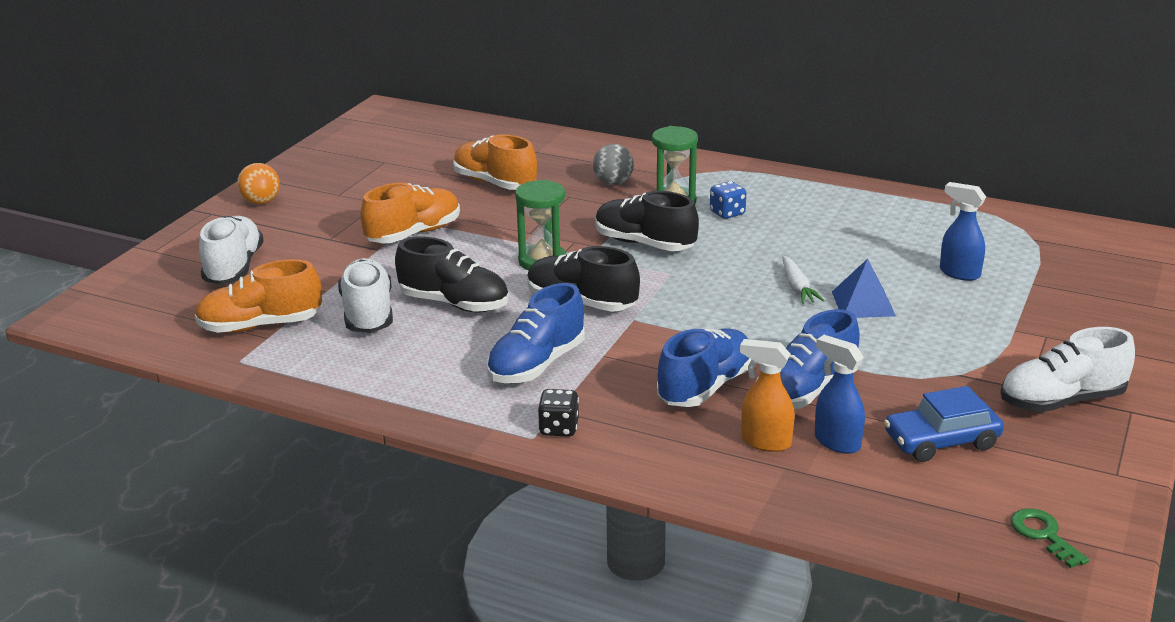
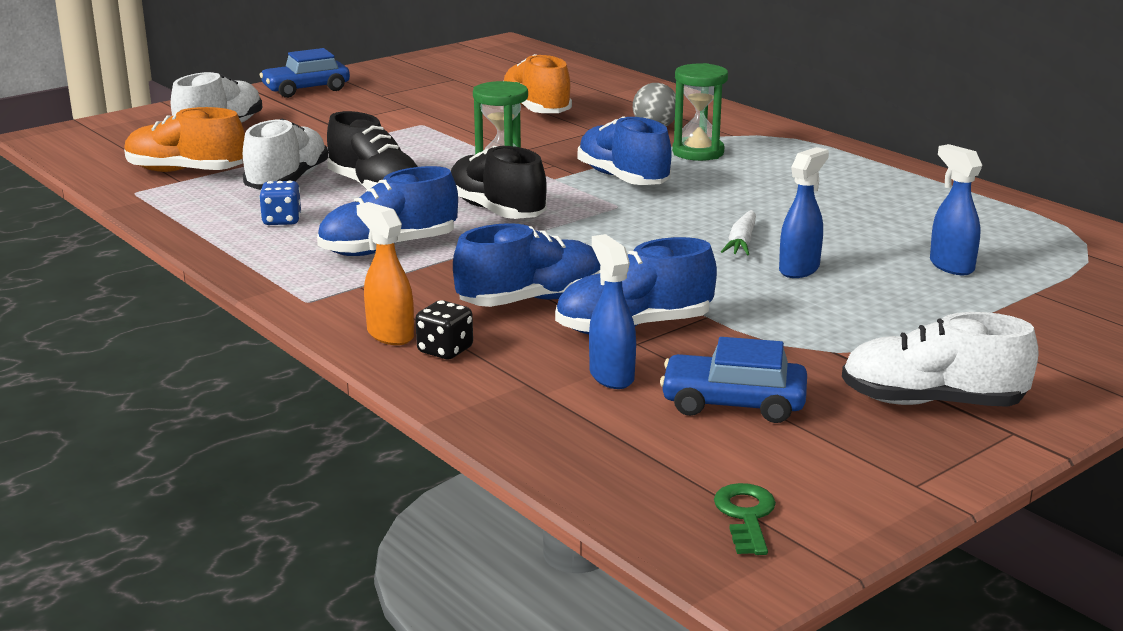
camera: 25 degrees right, 5 degrees down
orange ball [237,163,280,205] -> blue car [260,48,350,98]
orange shoe [361,183,460,243] -> none
black dice [538,389,579,437] -> black dice moved to [415,300,473,359]
black shoe [596,191,699,251] -> blue shoe [578,116,672,185]
blue dice [710,181,746,219] -> blue dice moved to [259,181,301,225]
orange spray bottle [740,339,795,452] -> orange spray bottle moved to [356,202,414,345]
blue pyramid [832,259,896,318] -> blue spray bottle [779,147,829,278]

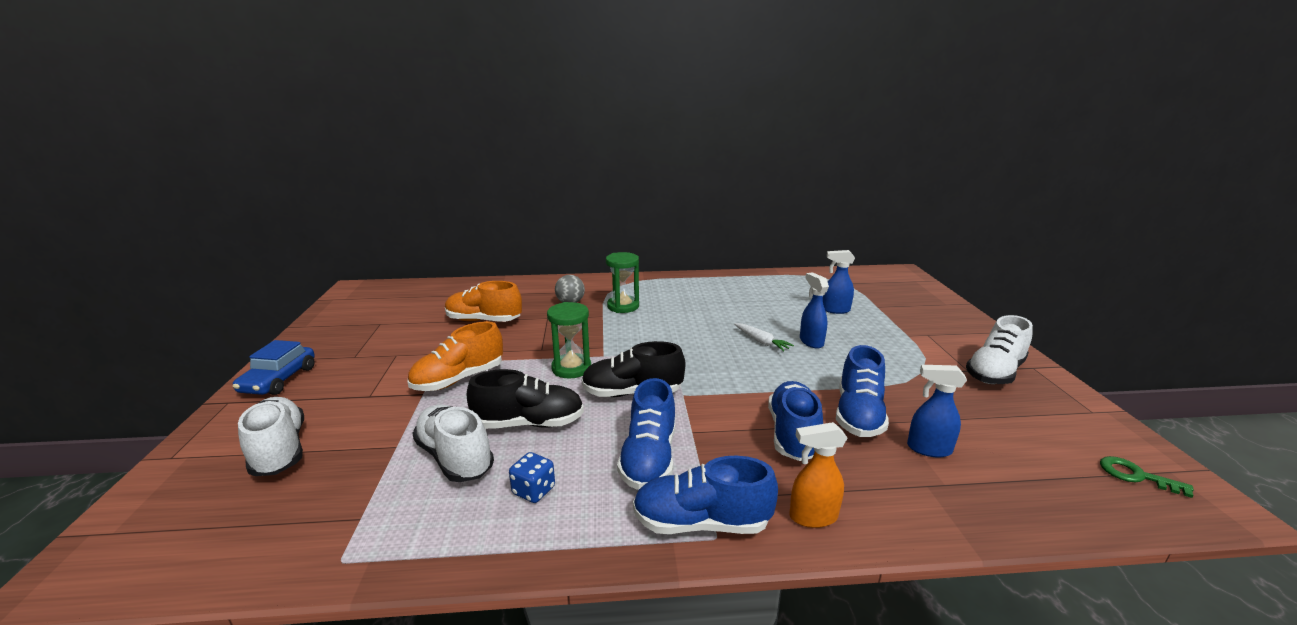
camera: 55 degrees left, 0 degrees up
orange shoe [124,107,245,172] -> orange shoe moved to [407,321,503,391]
black dice [415,300,473,359] -> none
blue shoe [578,116,672,185] -> blue shoe moved to [633,456,778,534]
blue car [660,337,807,423] -> none

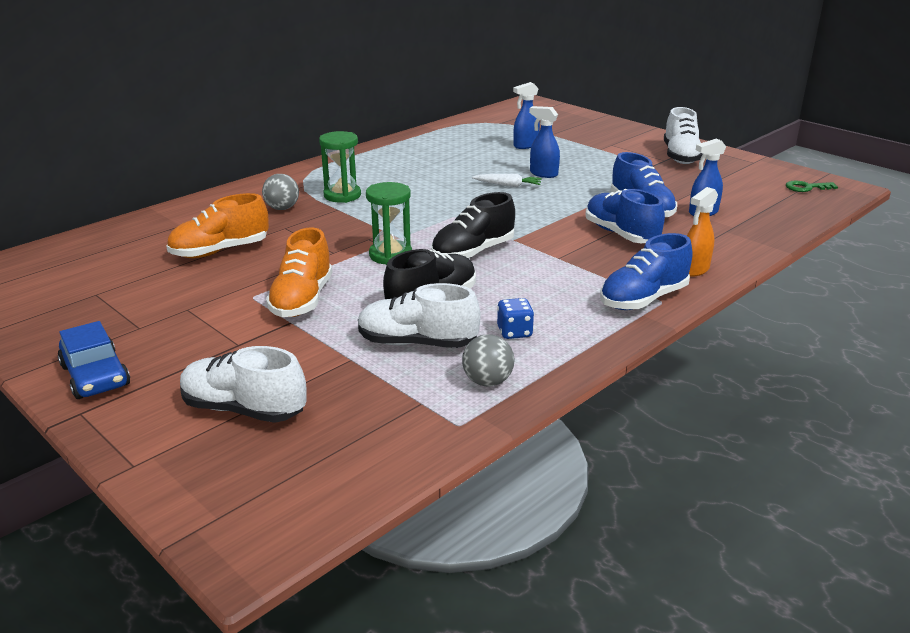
camera: 40 degrees left, 5 degrees up
blue shoe [617,378,675,490] -> none
none -> grey ball [462,334,515,386]

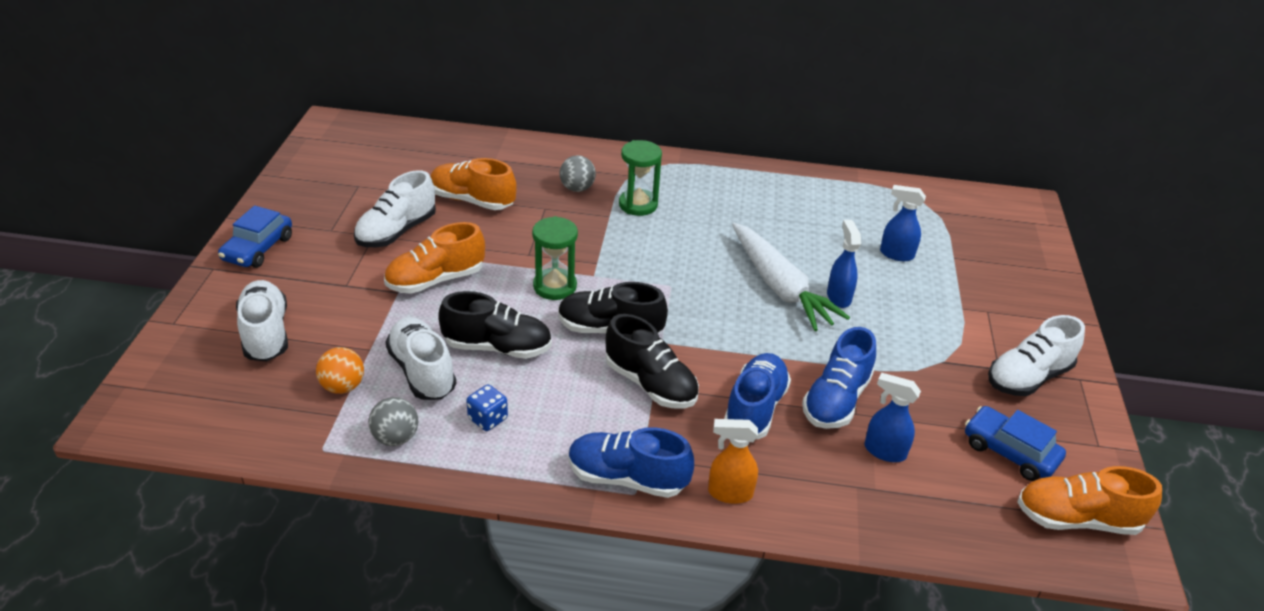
camera: 50 degrees right, 10 degrees up
white carrot [472,174,542,187] -> white carrot [732,223,850,331], size x2.14
green key [786,180,838,192] -> orange shoe [1017,466,1162,535]
none -> orange ball [316,347,364,394]
none -> white shoe [354,170,436,247]
none -> black shoe [605,314,699,409]
none -> blue car [965,406,1066,481]

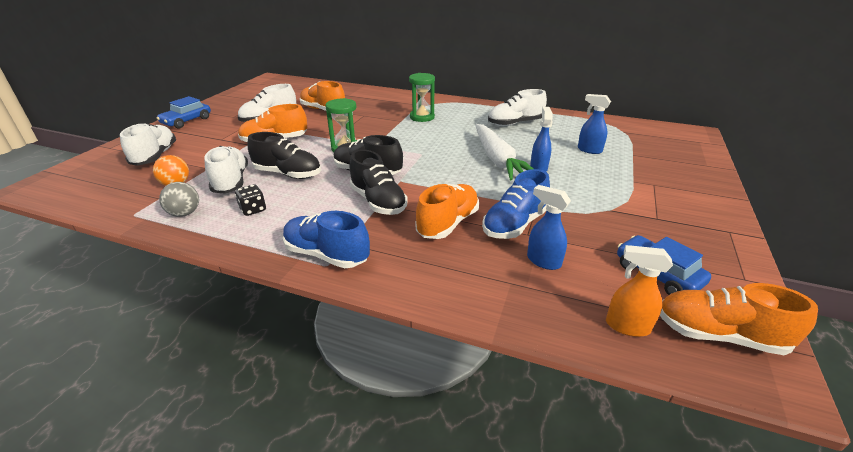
camera: 15 degrees right, 5 degrees down
blue dice [466,385,508,431] -> black dice [235,184,266,216]
grey ball [559,155,596,192] -> none
orange spray bottle [708,419,758,504] -> orange spray bottle moved to [606,245,673,337]
blue shoe [724,353,791,439] -> orange shoe [415,184,479,239]
white shoe [988,315,1085,396] -> white shoe moved to [488,89,547,126]

